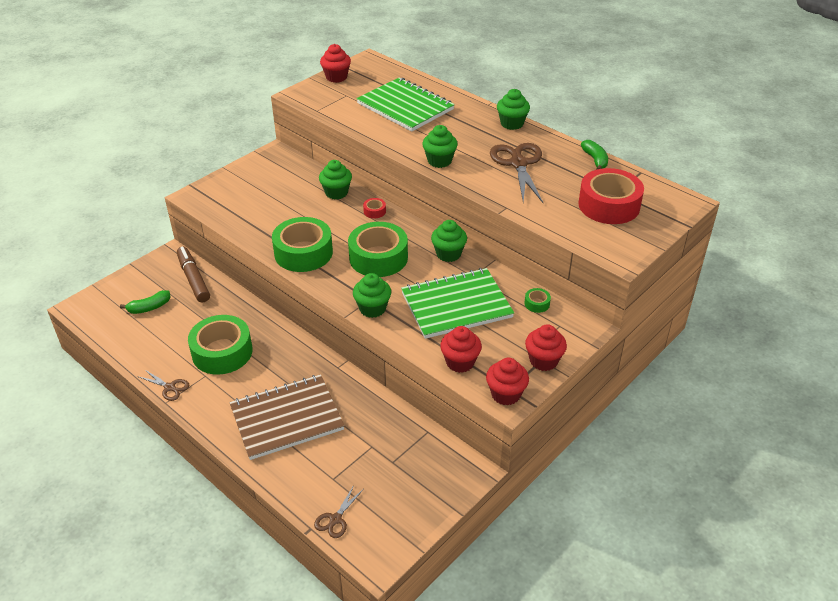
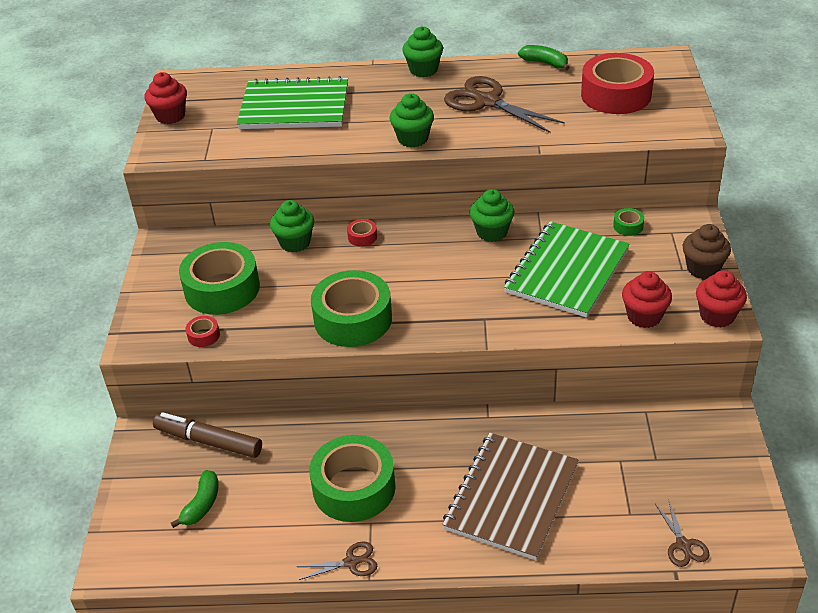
camera: 40 degrees left, 0 degrees up
green tape [348,222,408,277] -> green tape moved to [179,242,260,315]
green cupcake [353,273,391,318] -> none
red cupcake [525,324,567,371] -> brown cupcake [683,224,731,279]
none -> red tape [186,316,220,347]

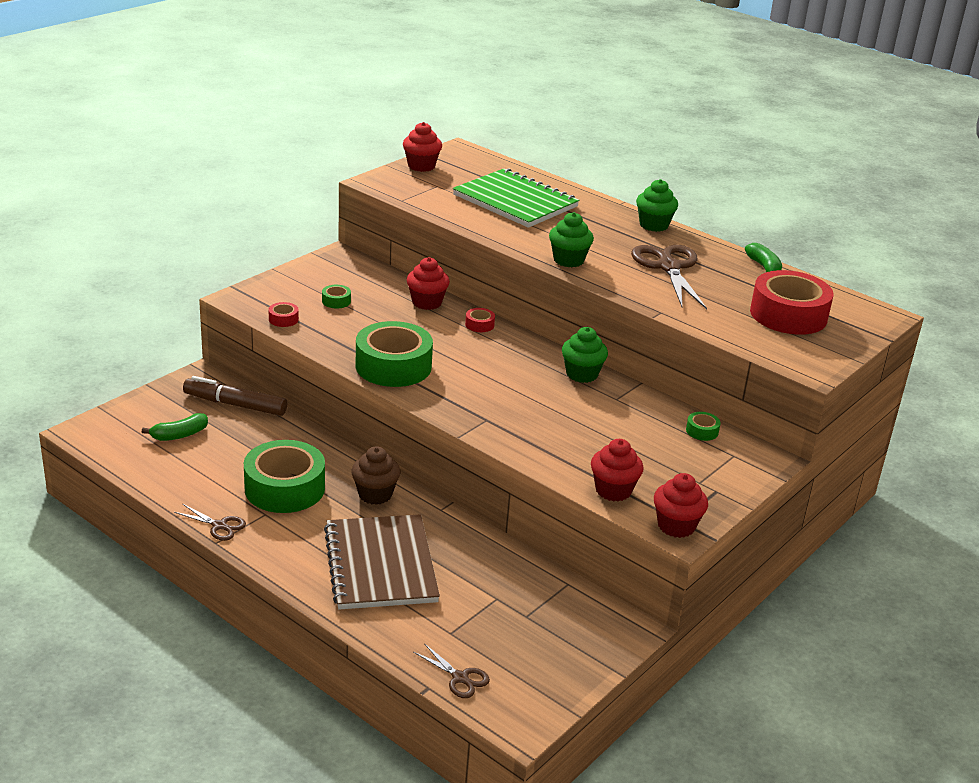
camera: 35 degrees right, 10 degrees down
brown marker [153,412,262,458] -> brown marker turned 45 degrees counterclockwise [183,376,287,416]
green tape [179,242,260,315] -> green tape [322,285,351,308], size x0.41
green cupcake [270,200,314,252] -> red cupcake [407,257,450,310]
brown notebook [442,433,579,560] -> brown notebook turned 75 degrees counterclockwise [324,514,440,610]
green notebook [504,221,630,318] -> none
brown scissors [655,502,709,567] -> brown scissors turned 75 degrees counterclockwise [414,643,490,698]
brown cupcake [683,224,731,279] -> brown cupcake moved to [351,446,400,505]

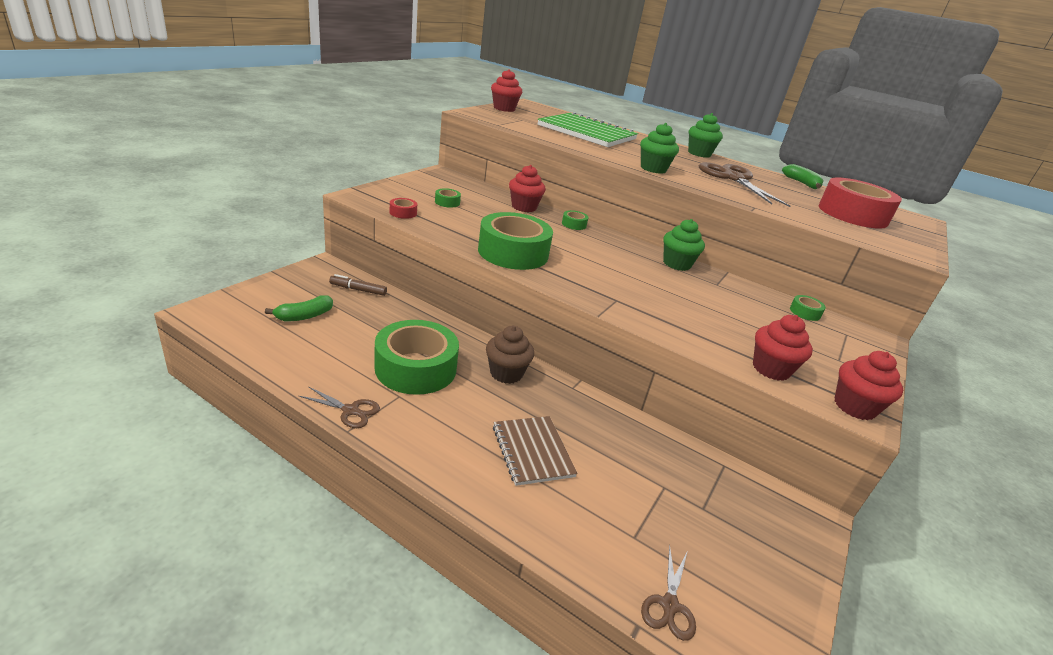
camera: 10 degrees left, 0 degrees up
brown marker [183,376,287,416] -> brown marker [329,274,387,296], size x0.58
brown notebook [324,514,440,610] -> brown notebook [493,416,578,486], size x0.59
brown scissors [414,643,490,698] -> brown scissors turned 75 degrees clockwise [641,545,696,641]
red tape [465,308,495,332] -> green tape [562,210,588,230]

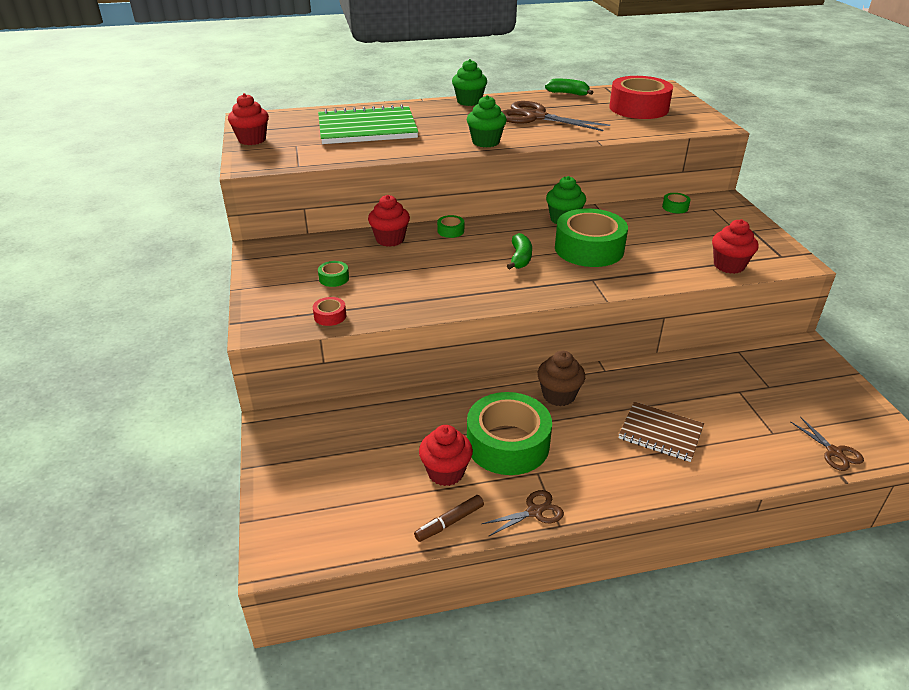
camera: 40 degrees left, 5 degrees up
green banana [265,295,333,321] -> green banana moved to [507,233,532,269]
brown marker [329,274,387,296] -> brown marker moved to [414,495,484,542]
green tape [478,212,553,270] -> green tape moved to [555,208,628,267]
red cupcake [835,351,903,420] -> red cupcake moved to [419,425,473,486]

